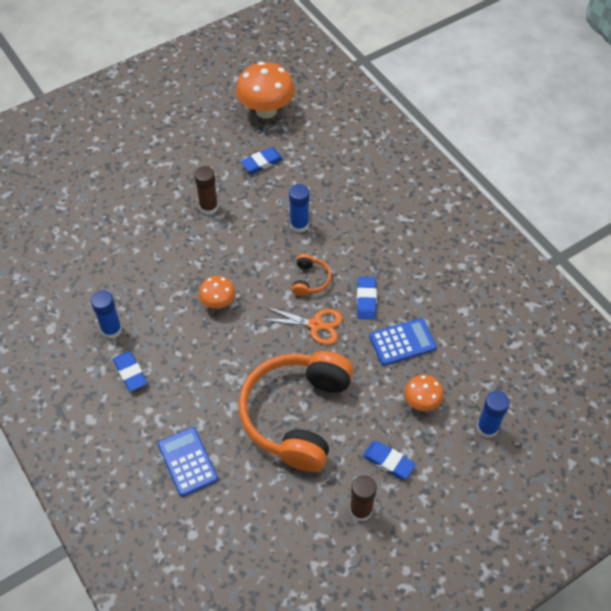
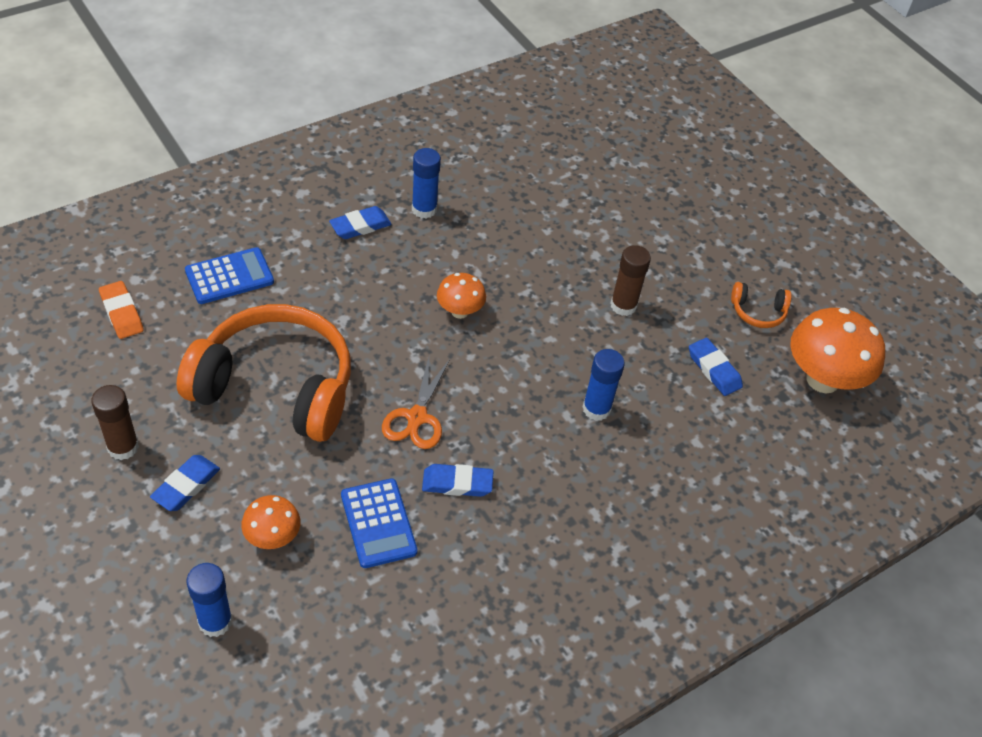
camera: 85 degrees right, 5 degrees down
orange headphones [292,254,331,296] -> orange headphones moved to [731,282,792,328]
none -> orange eraser [99,281,144,339]

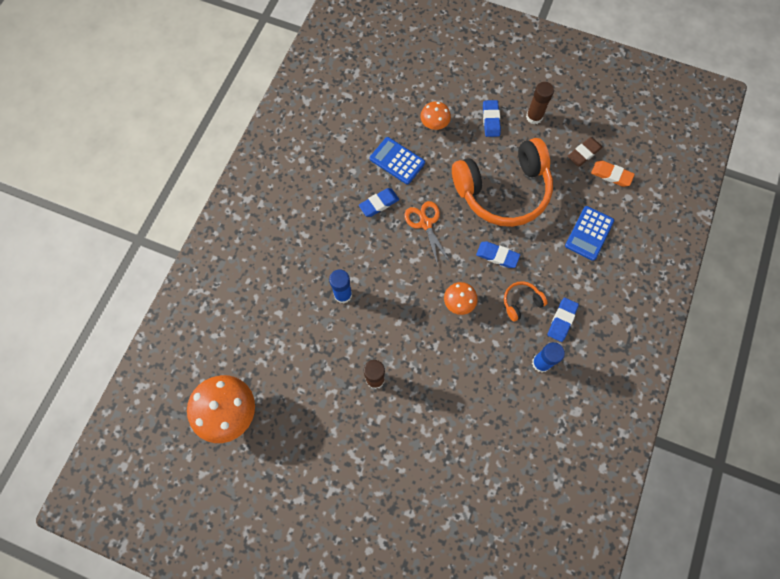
camera: 150 degrees right, 20 degrees up
blue glue stick [186,563,233,637] -> none
blue eraser [689,338,743,396] -> blue eraser moved to [476,241,520,268]
orange headphones [731,282,792,328] -> orange headphones moved to [504,281,547,322]
none -> brown eraser [567,137,602,166]

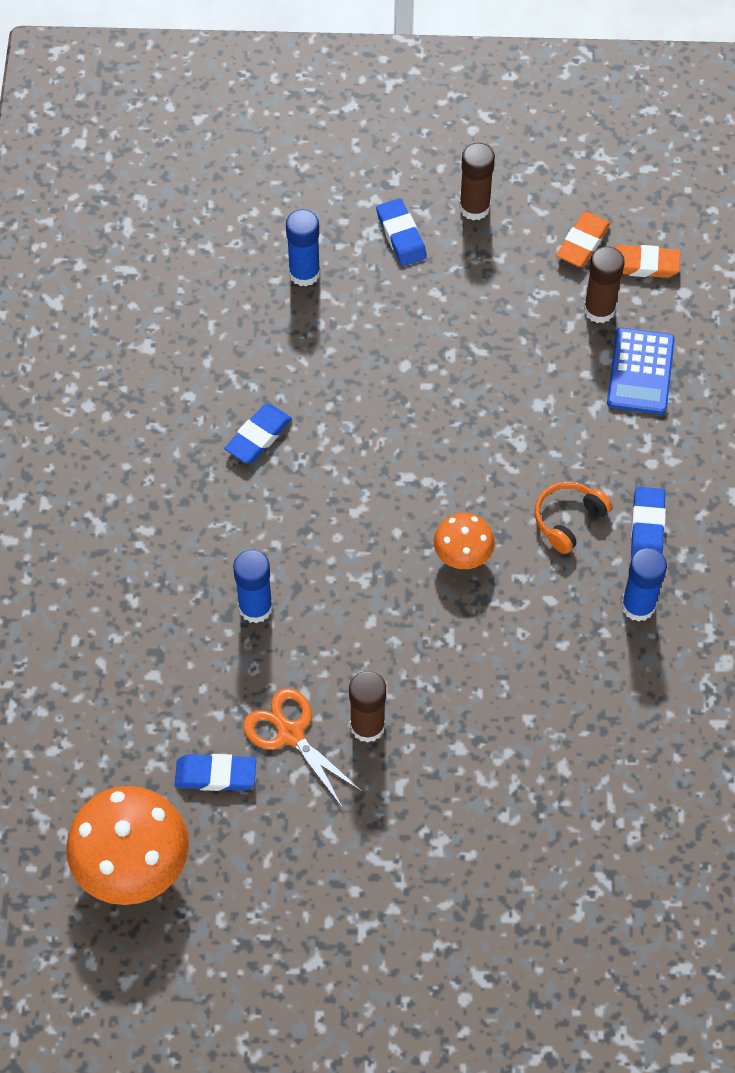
camera: 20 degrees left, 10 degrees down
blue calculator [370,137,425,184] -> none
orange scissors [404,201,451,265] -> orange scissors moved to [243,688,363,808]
orange mushroom [420,101,451,130] -> blue glue stick [286,209,320,286]
orange headphones [452,138,553,227] -> none
blue eraser [476,241,520,268] -> blue eraser moved to [175,754,256,791]
brown eraser [567,137,602,166] -> orange eraser [556,212,610,267]
none -> brown glue stick [584,246,625,323]

